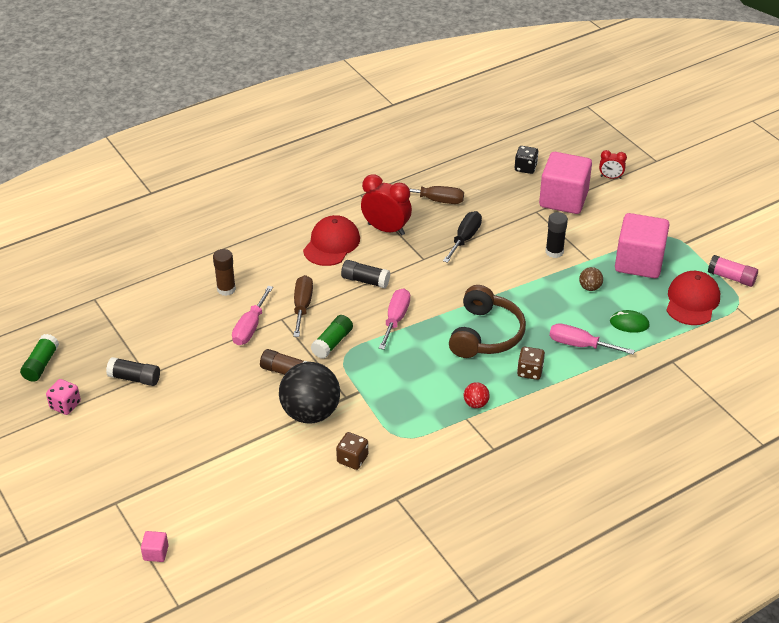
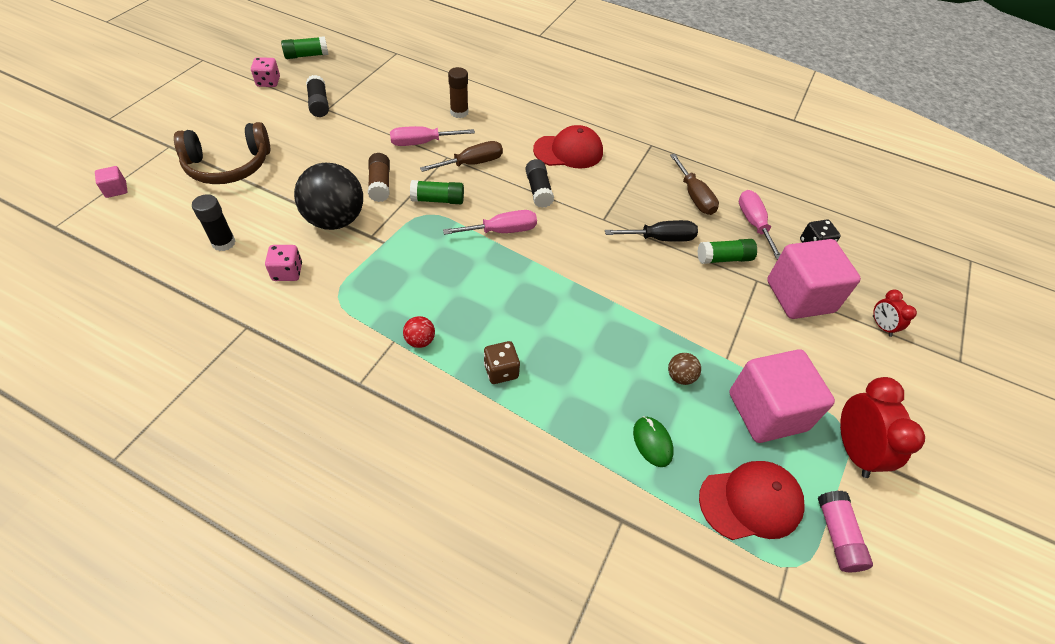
camera: 55 degrees right, 10 degrees up
brown dice [336,432,368,470] -> pink dice [265,245,302,281]
red clock [361,174,412,235] -> red clock moved to [840,377,925,478]
brown headphones [449,285,526,358] -> brown headphones moved to [174,122,270,184]
black glue stick [545,212,568,258] -> black glue stick moved to [192,194,236,251]
pink screwdriver [549,323,635,355] -> pink screwdriver moved to [739,190,781,260]
none -> green glue stick [697,239,757,264]

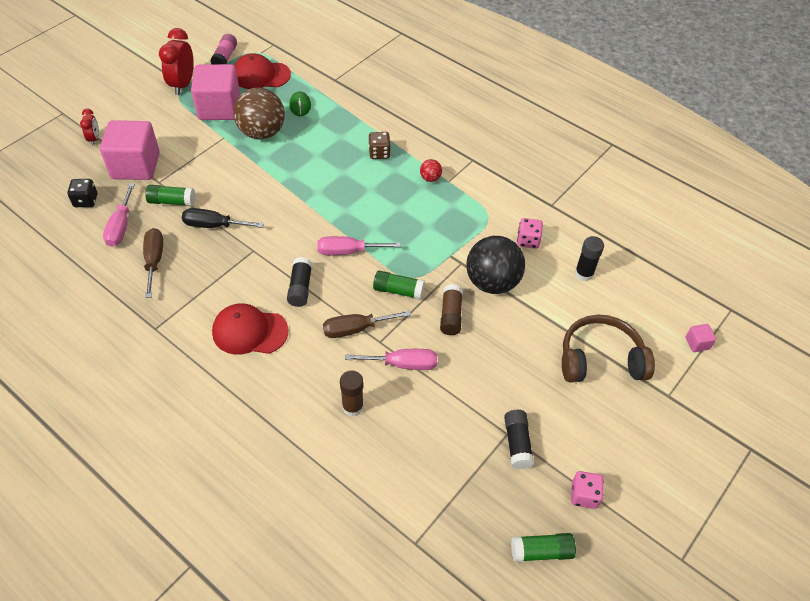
camera: 165 degrees left, 0 degrees up
brown ball [668,353,701,385] -> brown ball [233,88,285,140], size x2.33

